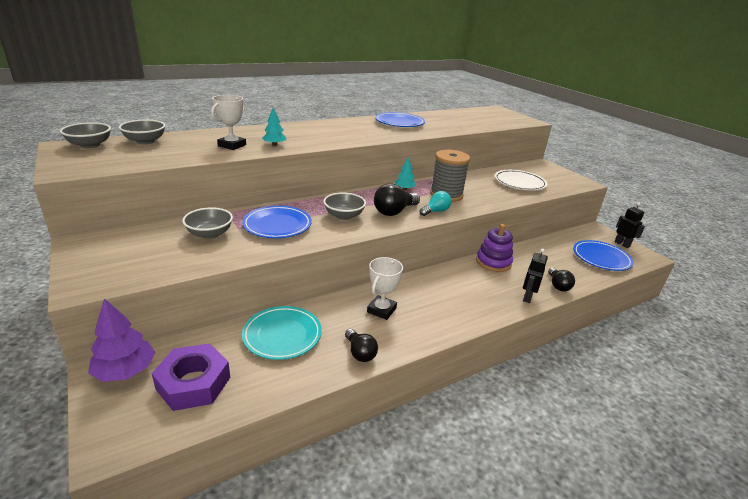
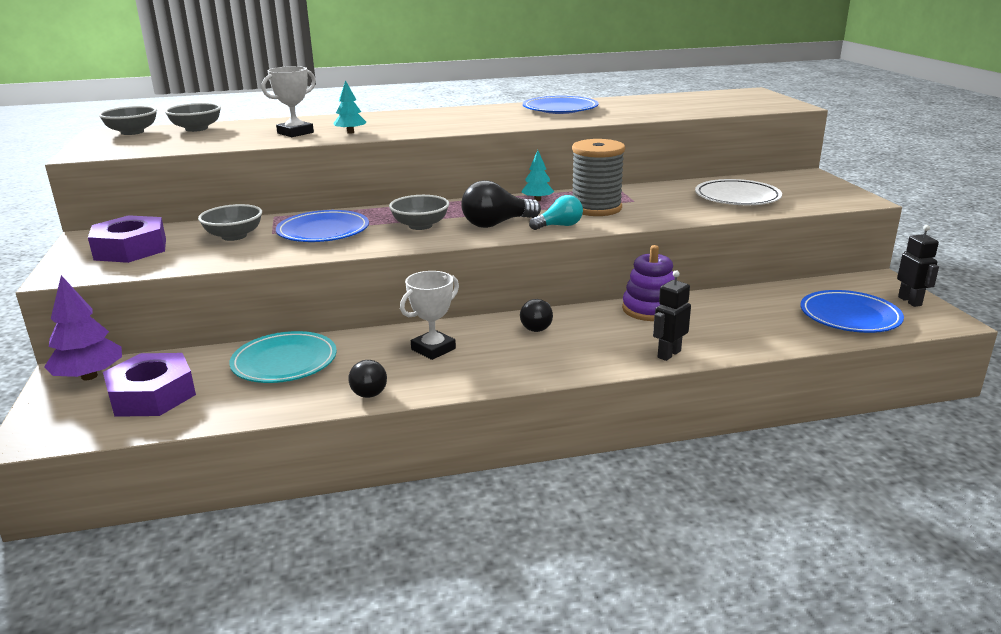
camera: 20 degrees right, 5 degrees down
black light bulb [548,268,575,291] -> black light bulb moved to [520,299,553,332]
none -> purple nut [88,215,166,263]

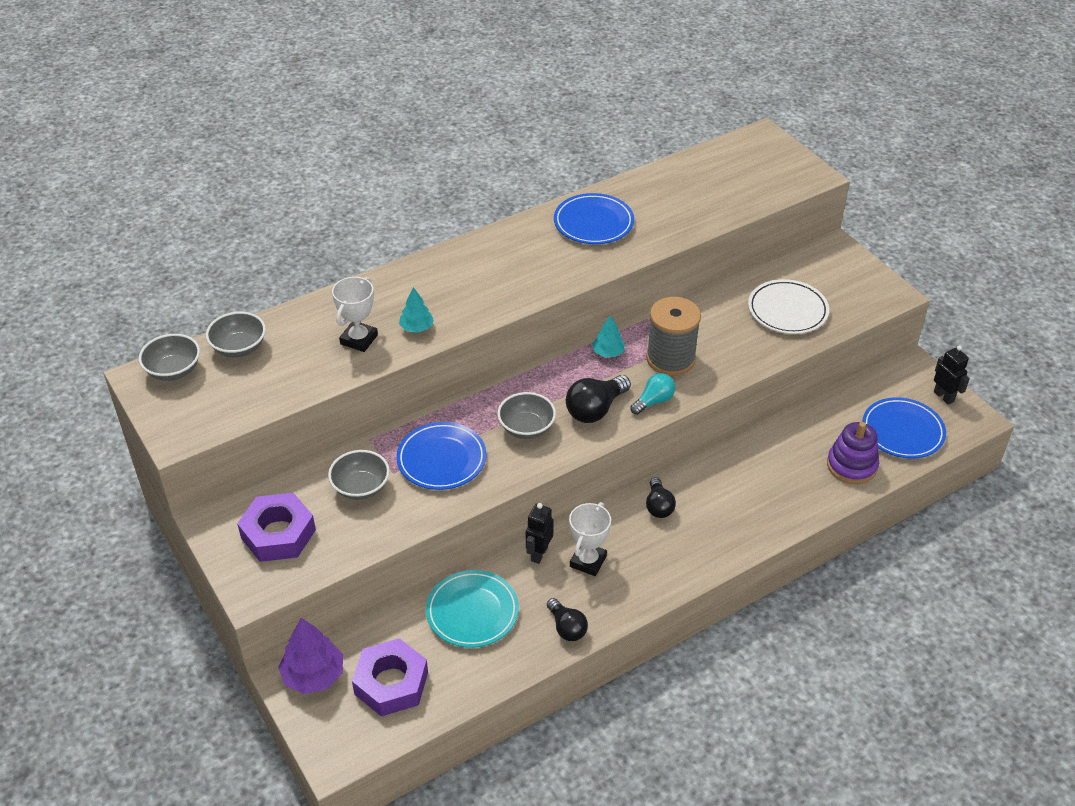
camera: 20 degrees left, 20 degrees up
purple stacking toy [622,245,675,321] -> purple stacking toy moved to [827,422,879,484]
black robot [653,270,691,361] -> black robot moved to [526,503,554,564]

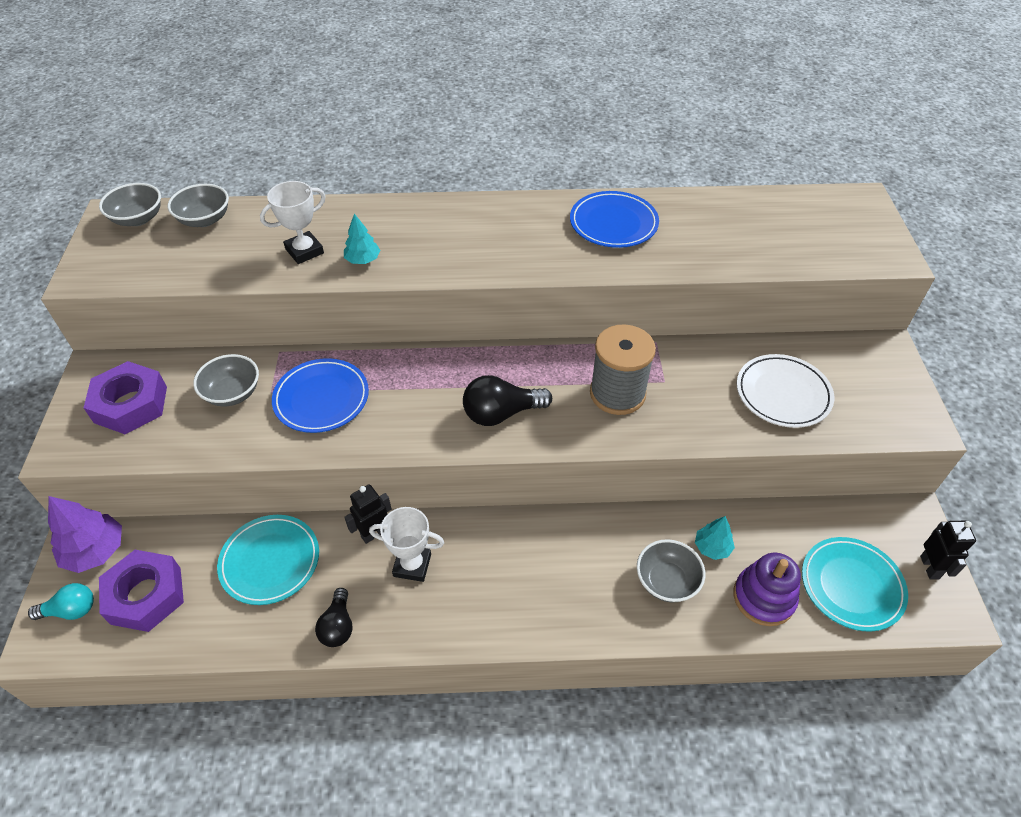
camera: 30 degrees right, 5 degrees up
grey bowl [497,392,556,439] -> grey bowl moved to [637,539,705,602]
white trophy [569,502,611,576] -> white trophy turned 45 degrees clockwise [369,507,444,582]
turquoise tree [592,315,625,357] -> turquoise tree moved to [695,516,735,560]
turquoise light bulb [630,373,675,415] -> turquoise light bulb moved to [28,583,94,620]
black light bulb [646,477,676,518] -> none
blue plate [862,397,946,459] -> turquoise plate [802,537,908,632]

